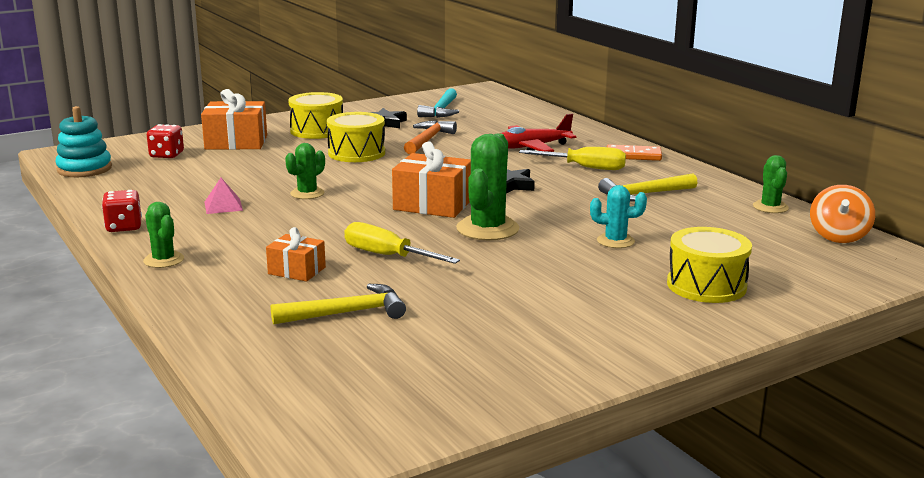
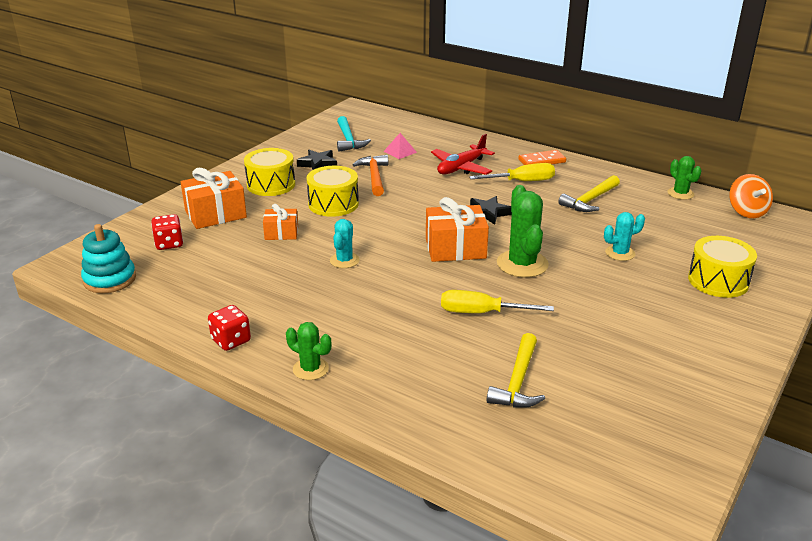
camera: 25 degrees left, 10 degrees up
pink pyramid [204,178,243,214] -> pink pyramid moved to [383,133,417,159]
orange gift [266,227,326,282] -> orange gift moved to [263,204,298,240]
yellow hammer [271,284,406,325] -> yellow hammer turned 150 degrees clockwise [487,333,545,408]
green cactus [285,143,325,199] -> turquoise cactus [330,219,360,268]

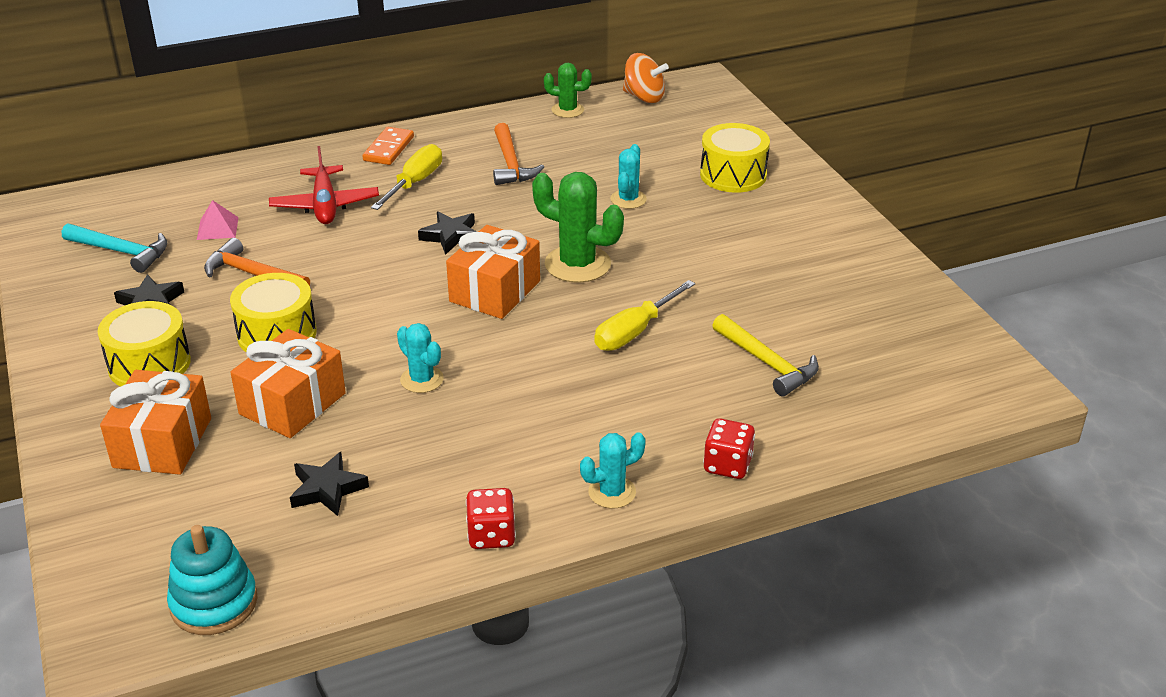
camera: 55 degrees left, 5 degrees up
red dice [151,214,183,250] -> red dice moved to [703,418,755,479]
orange gift [263,204,298,240] -> orange gift [230,329,346,438], size x1.69
green cactus [286,322,332,380] -> turquoise cactus [580,432,646,509]
yellow hammer [558,175,620,212] -> orange hammer [493,123,544,185]
none -> black star [290,452,369,516]

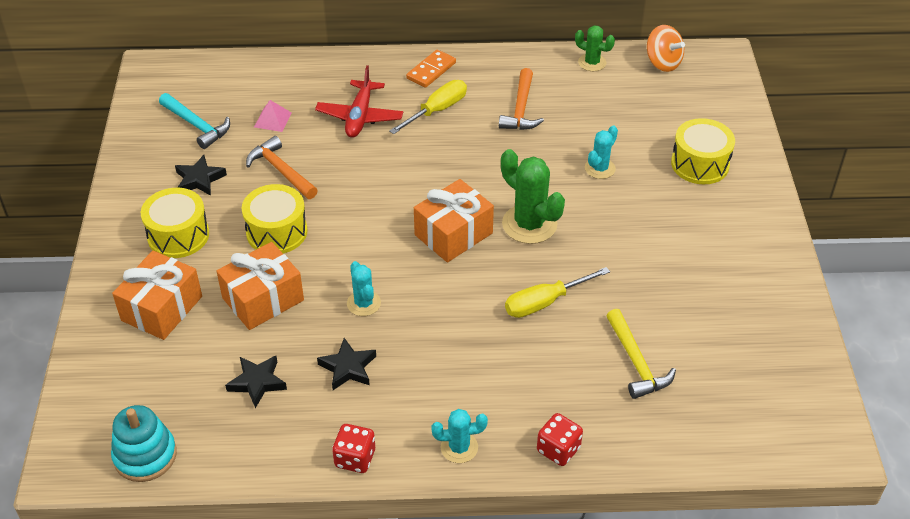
camera: 20 degrees right, 10 degrees up
black star [418,211,477,255] -> black star moved to [317,338,376,390]

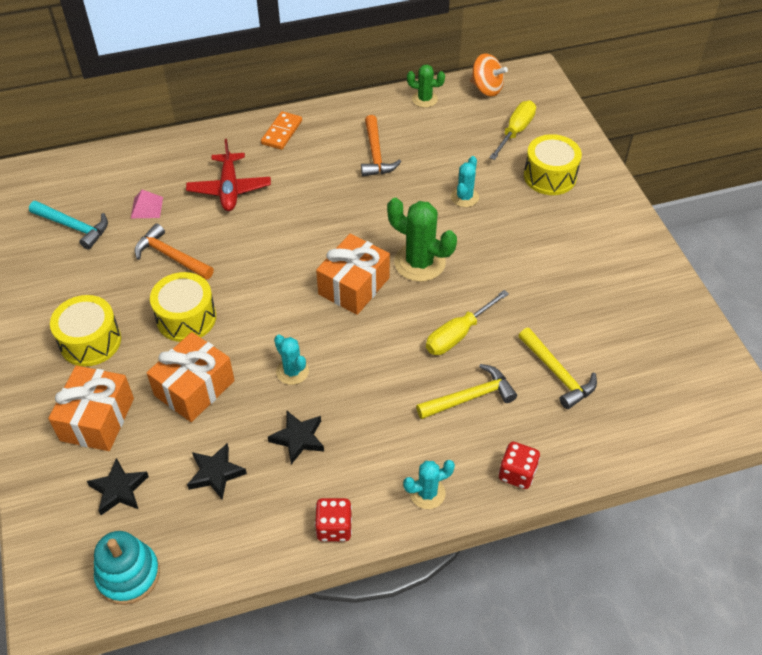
camera: 15 degrees left, 5 degrees up
black star [175,155,227,196] -> black star moved to [87,458,149,515]
yellow screwdriver [389,80,467,134] -> yellow screwdriver moved to [489,101,536,160]
none -> yellow hammer [416,364,517,419]

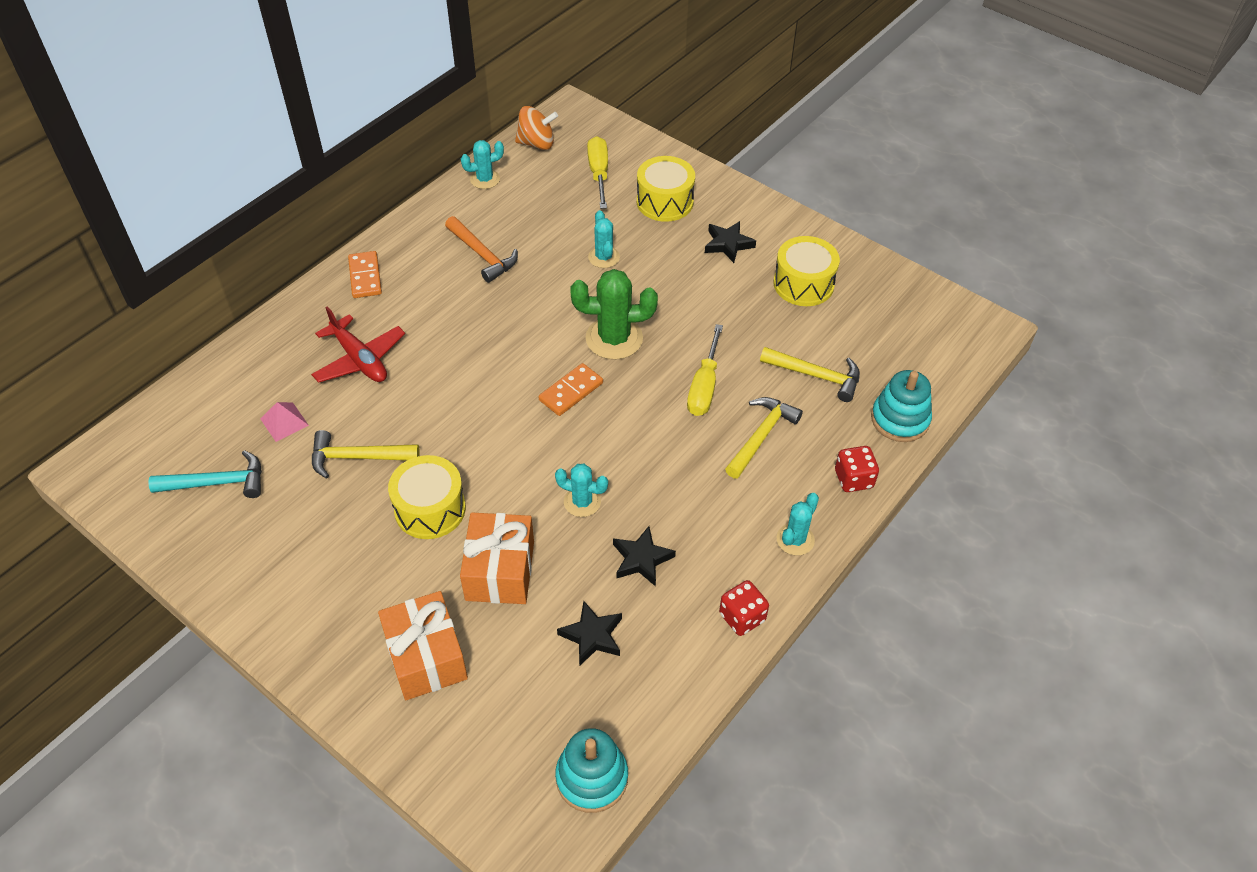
camera: 35 degrees left, 0 degrees up
yellow drum [50,295,121,366] -> yellow drum moved to [774,236,840,306]
black star [87,458,149,515] -> black star moved to [705,221,756,263]
orange hammer [135,223,214,280] -> yellow hammer [312,430,420,479]
orange gift [316,234,390,315] -> orange domino [539,363,603,416]
green cactus [407,65,445,108] -> turquoise cactus [461,140,504,189]
none -> turquoise stacking toy [871,370,932,442]

